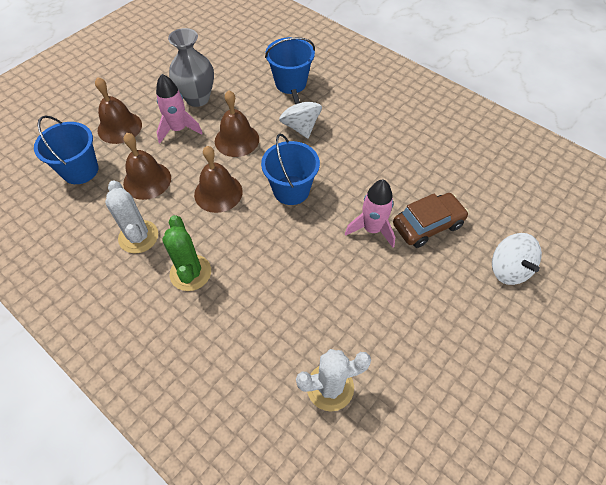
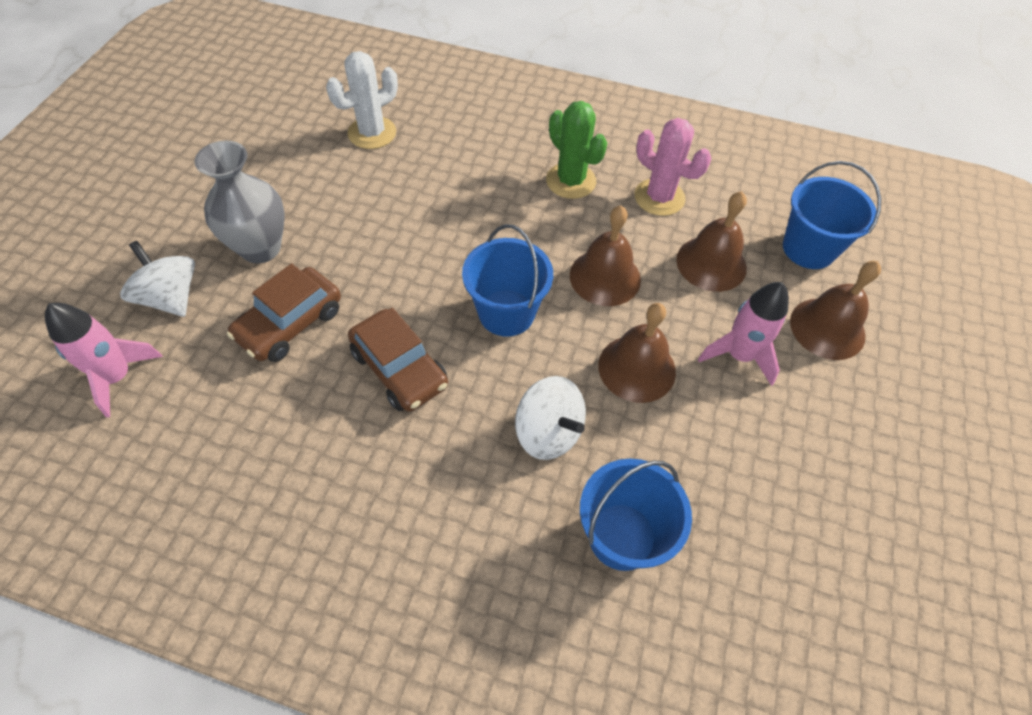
camera: 155 degrees right, 0 degrees up
white cactus [105,181,158,253] -> pink cactus [635,118,711,216]
grey vase [168,28,214,107] -> grey vase moved to [194,141,285,263]
pink rocket [345,180,395,248] -> pink rocket moved to [45,303,163,417]
none -> brown car [348,308,448,412]

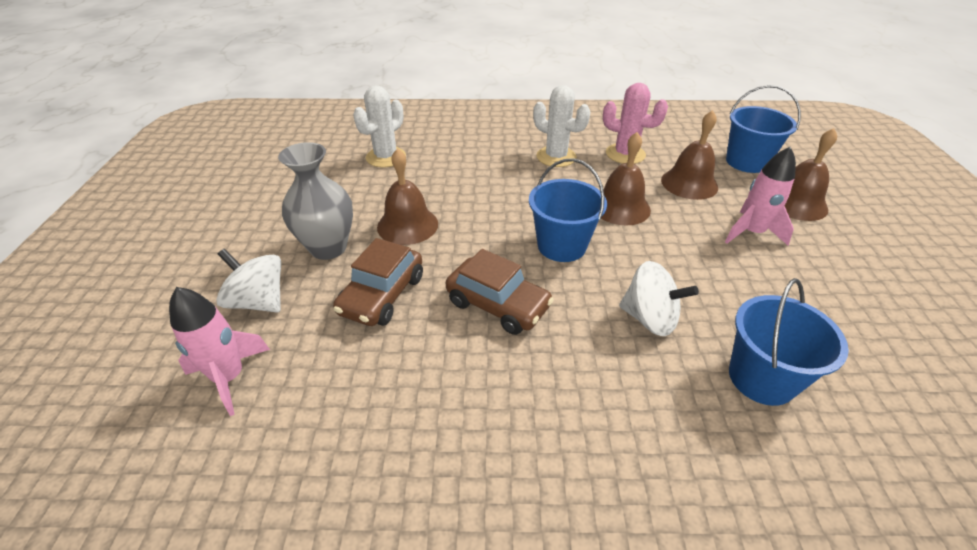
camera: 15 degrees left, 15 degrees down
green cactus [546,101,607,199] -> white cactus [533,85,590,167]
brown bell [598,303,676,403] -> brown bell moved to [377,148,438,245]

